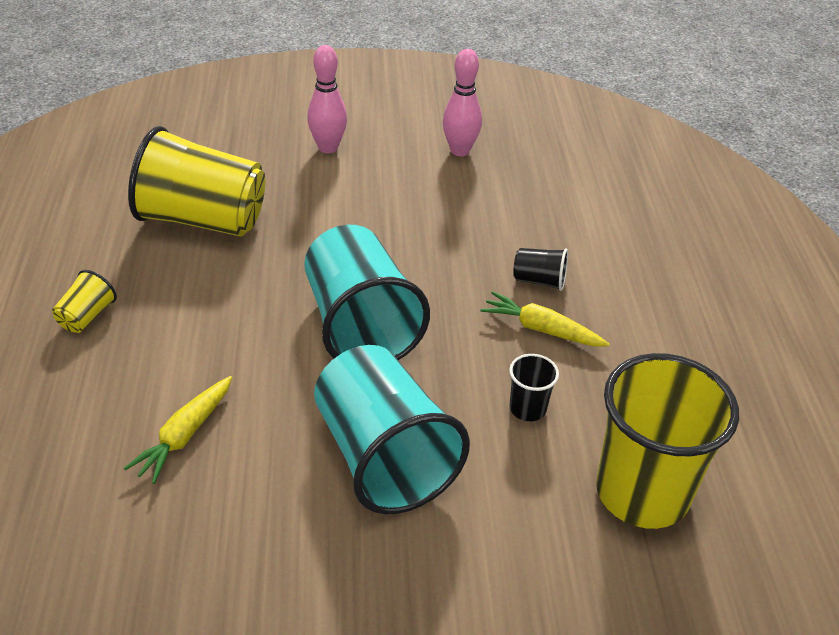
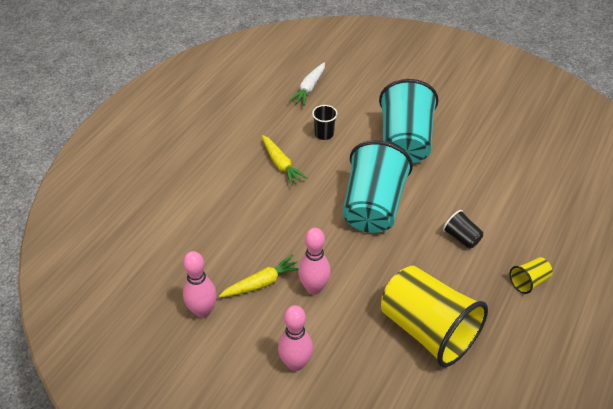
camera: 145 degrees left, 5 degrees up
yellow carrot [124,376,232,484] -> yellow carrot moved to [219,254,299,298]
black cup [513,248,568,291] -> black cup moved to [443,210,483,249]
yellow cup [596,353,739,529] -> white carrot [289,62,325,106]
none -> pink bowling pin [298,228,331,295]

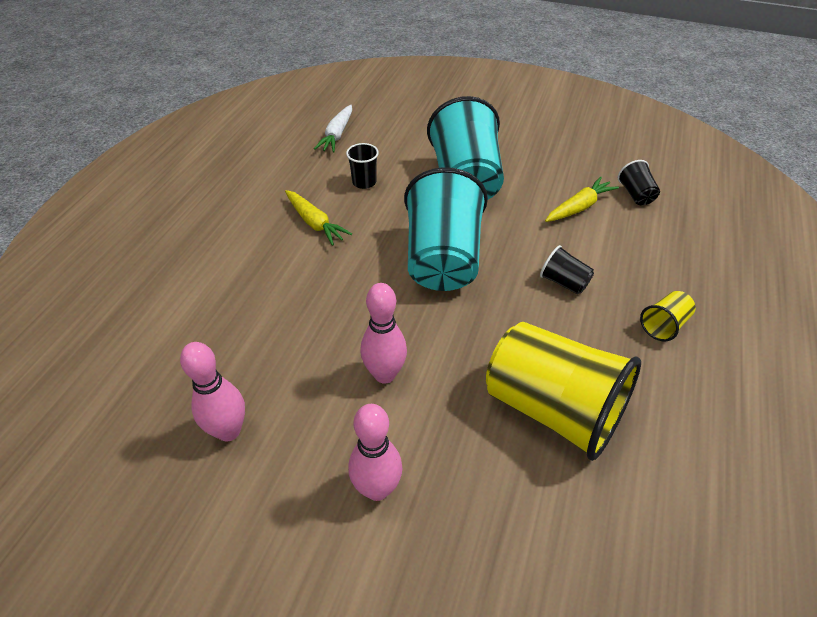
camera: 10 degrees left, 0 degrees up
yellow carrot [219,254,299,298] -> yellow carrot moved to [545,177,619,222]
none -> black cup [618,160,660,205]

